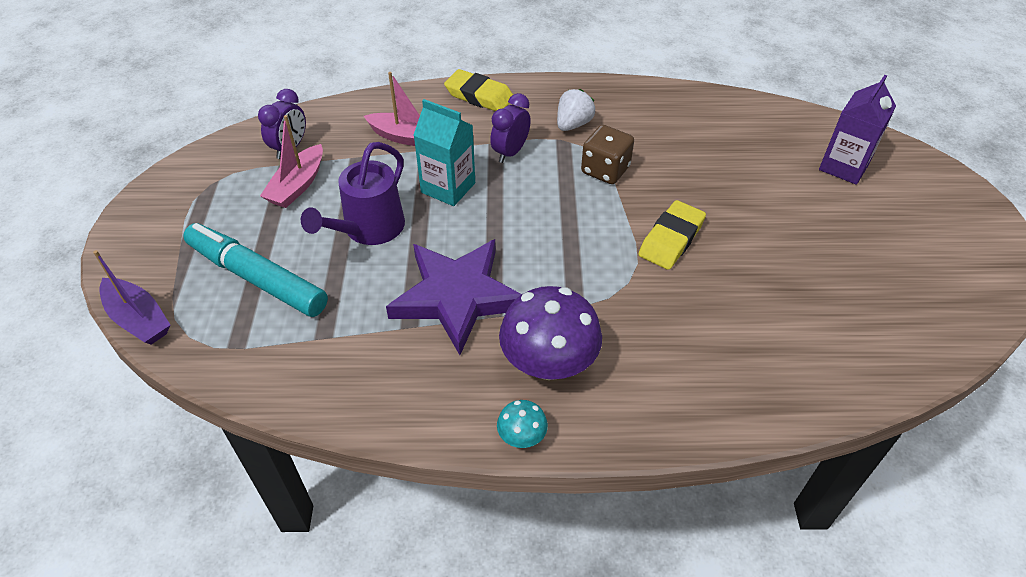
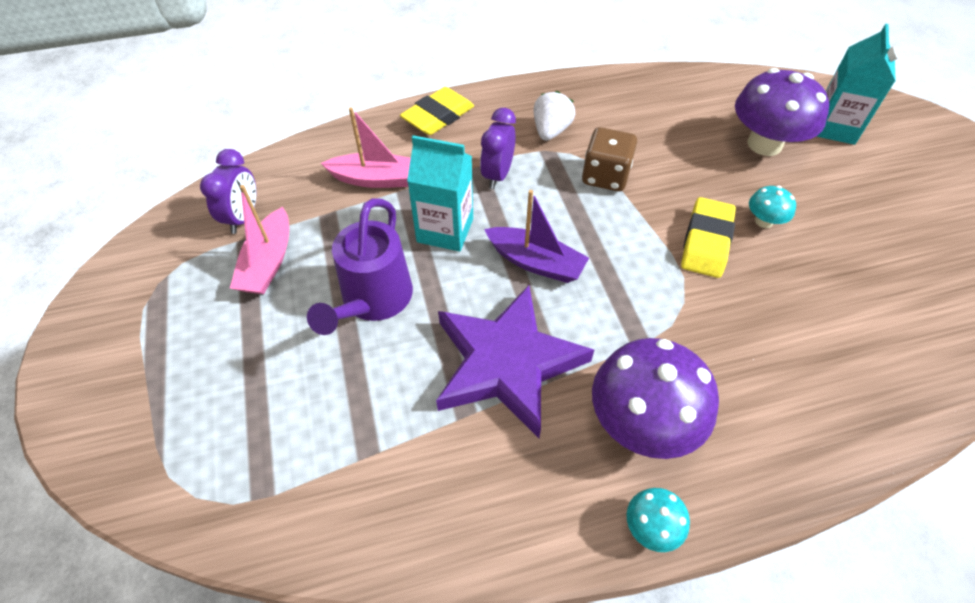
camera: 15 degrees left, 5 degrees up
purple boat [93,250,170,344] -> purple boat moved to [484,190,589,283]
turquoise marker [183,223,328,317] -> none
yellow eraser [444,69,513,111] -> yellow eraser turned 60 degrees counterclockwise [400,87,474,135]
purple carton [819,75,896,185] -> turquoise carton [816,24,898,145]
none -> purple mushroom [735,68,829,156]
none -> turquoise mushroom [749,186,796,228]

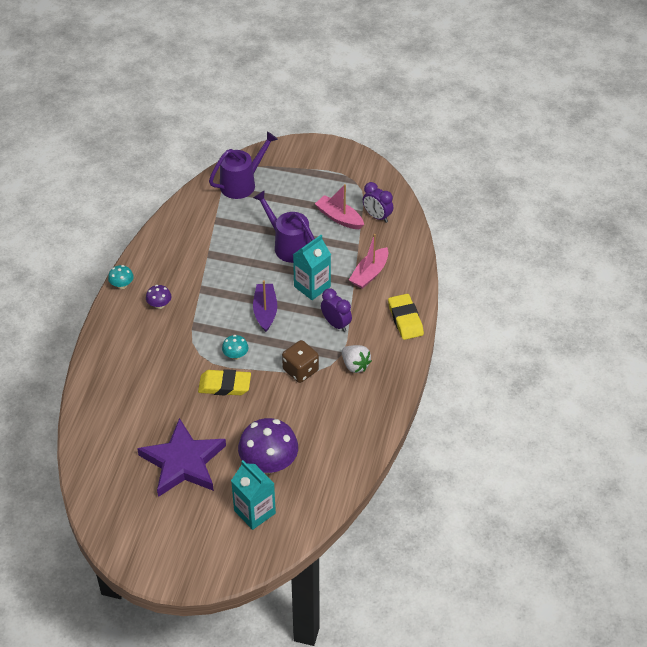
camera: 120 degrees right, 5 degrees down
purple star [436,285,594,438] -> purple star moved to [137,418,226,497]
purple boat [484,190,589,283] -> purple boat turned 120 degrees clockwise [253,280,277,332]
purple mushroom [592,338,719,459] -> purple mushroom [146,285,171,309], size x0.47
yellow eraser [681,197,736,278] -> yellow eraser turned 45 degrees counterclockwise [198,369,251,395]
turquoise mushroom [749,186,796,228] -> turquoise mushroom moved to [222,335,248,360]
none -> purple watering can [209,131,278,199]

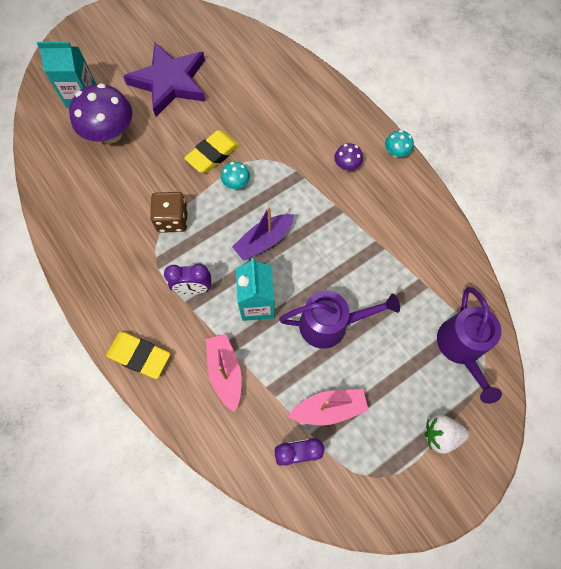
camera: 130 degrees right, 20 degrees up
purple boat [253,280,277,332] -> purple boat turned 105 degrees clockwise [232,206,295,261]
white strawberry [342,345,372,373] -> white strawberry moved to [425,415,469,454]

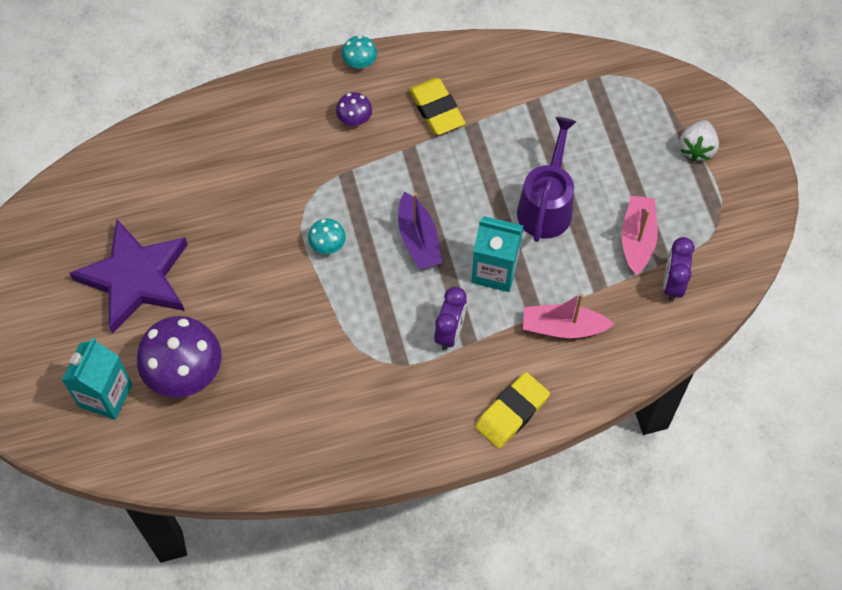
camera: 70 degrees left, 5 degrees down
brown dice [150,192,188,233] -> none
yellow eraser [184,130,240,173] -> yellow eraser moved to [409,78,465,135]
purple watering can [437,287,502,404] -> none

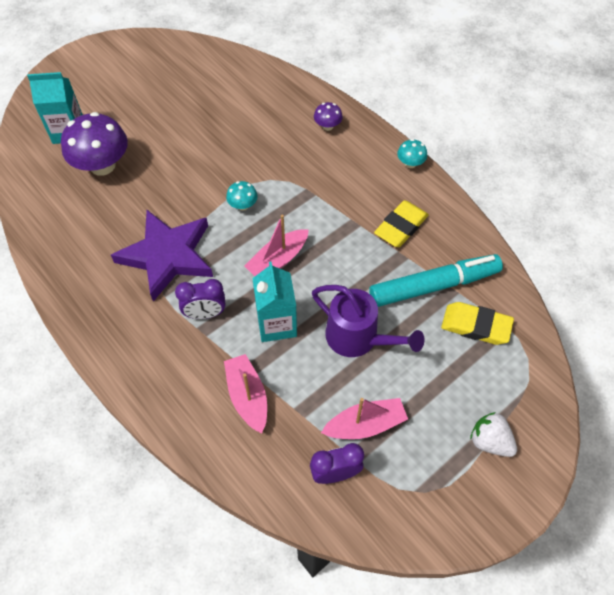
camera: 65 degrees right, 5 degrees down
purple star [69,220,188,334] -> purple star moved to [111,210,213,302]
purple mushroom [336,92,372,126] -> purple mushroom moved to [314,102,343,131]
purple boat [398,192,442,270] -> pink boat [245,215,309,276]
yellow eraser [475,372,550,448] -> yellow eraser moved to [441,302,514,345]
purple watering can [517,117,576,242] -> purple watering can turned 45 degrees clockwise [312,285,425,357]
white strawberry [679,120,719,161] -> white strawberry turned 45 degrees clockwise [470,412,517,457]
none -> turquoise marker [369,254,503,307]

